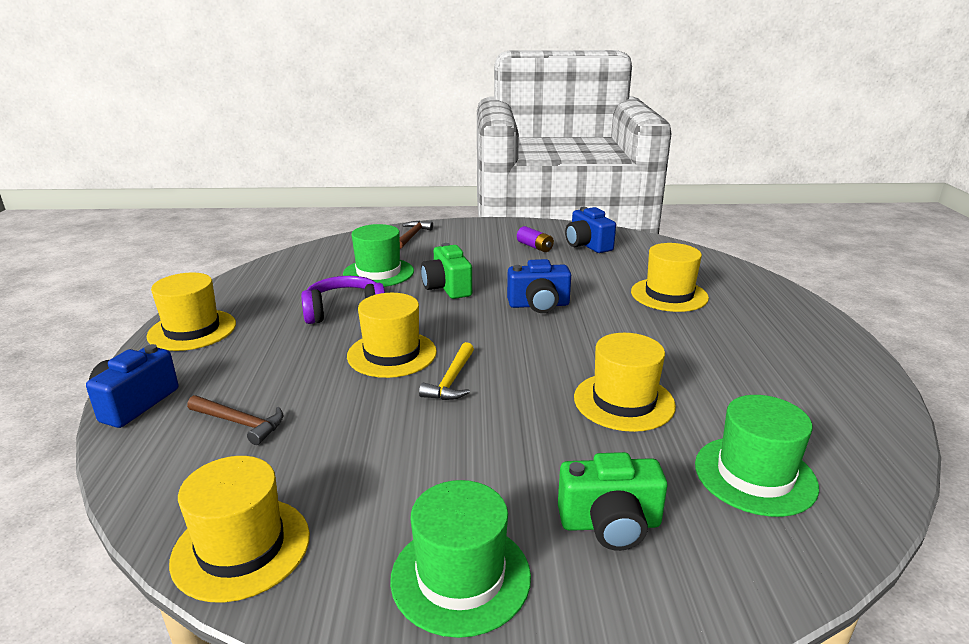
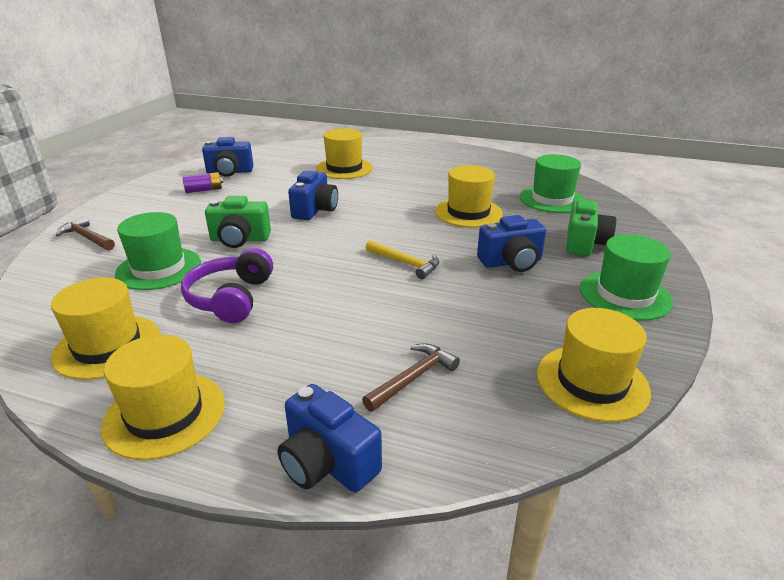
camera: 70 degrees left, 5 degrees up
yellow hat [347,293,437,378] -> yellow hat moved to [51,277,160,380]
none -> blue camera [477,215,546,272]

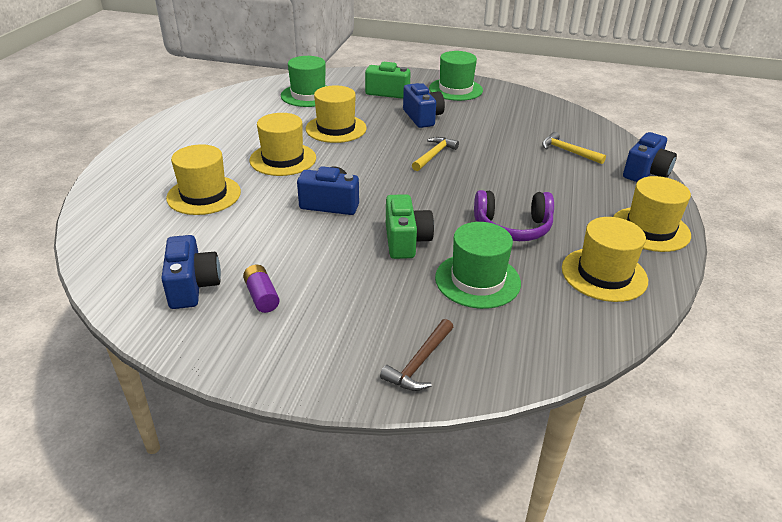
camera: 95 degrees left, 5 degrees up
brown hammer [362,344,460,412] -> yellow hammer [542,132,606,164]
yellow hat [537,308,651,422] -> yellow hat moved to [249,113,316,176]

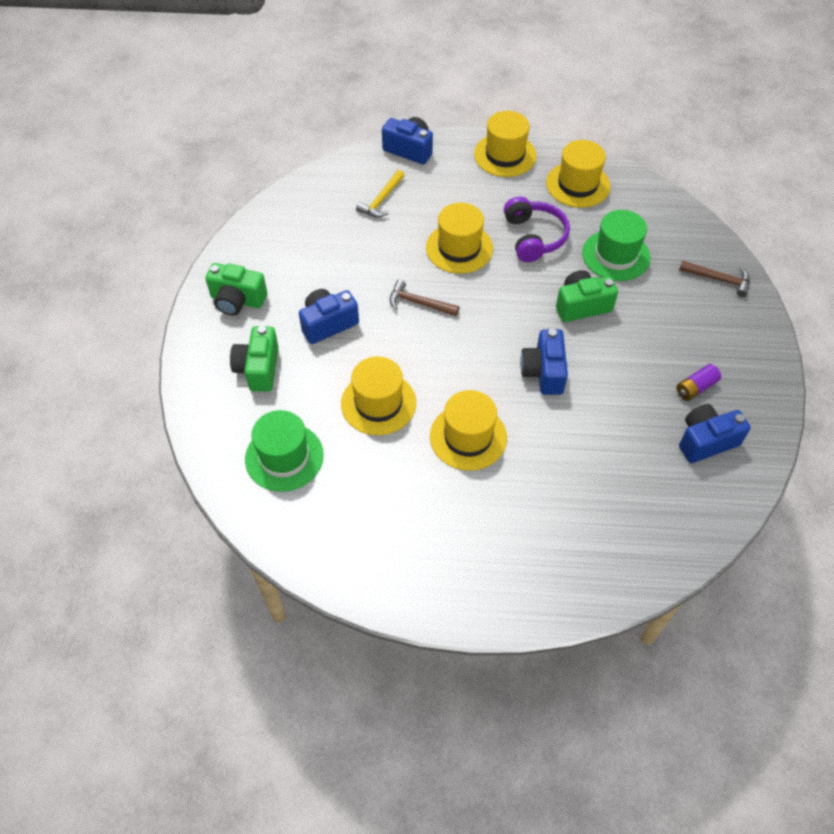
camera: 100 degrees left, 20 degrees up
yellow hat [166,144,241,215] -> yellow hat moved to [426,203,493,274]
yellow hammer [412,137,459,171] -> brown hammer [389,279,459,316]
green hat [429,51,483,101] -> green camera [205,263,267,316]

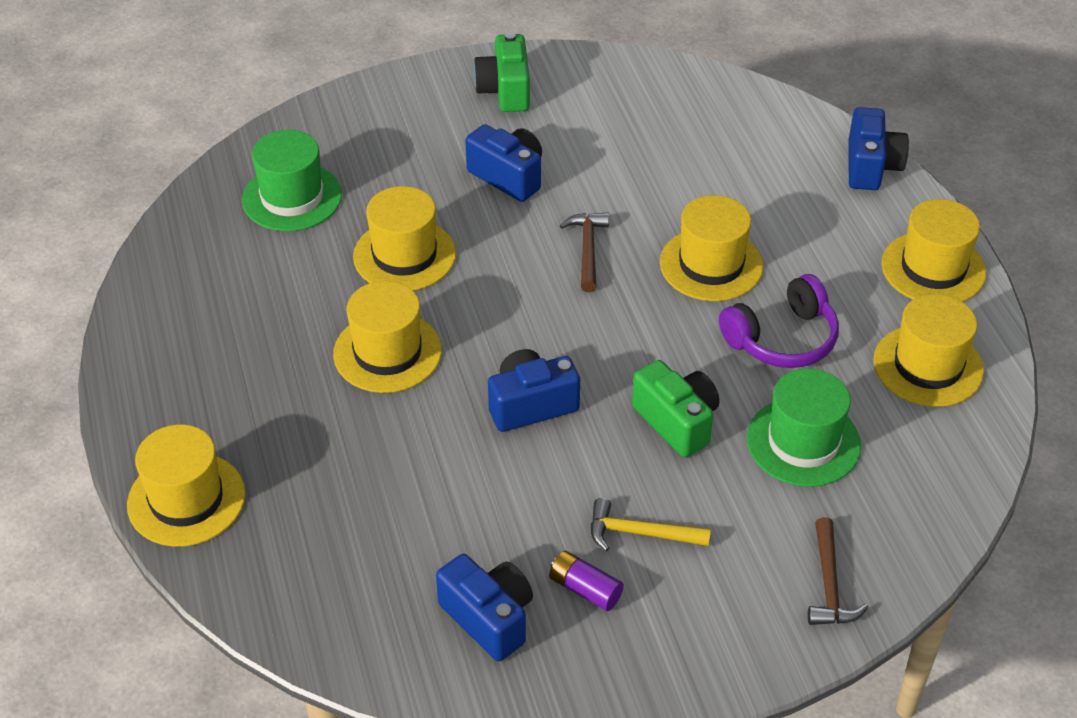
camera: 70 degrees right, 10 degrees down
green camera [230,326,279,392] -> none
yellow hammer [356,170,405,217] -> yellow hammer moved to [591,498,711,551]
none -> yellow hat [127,425,245,547]

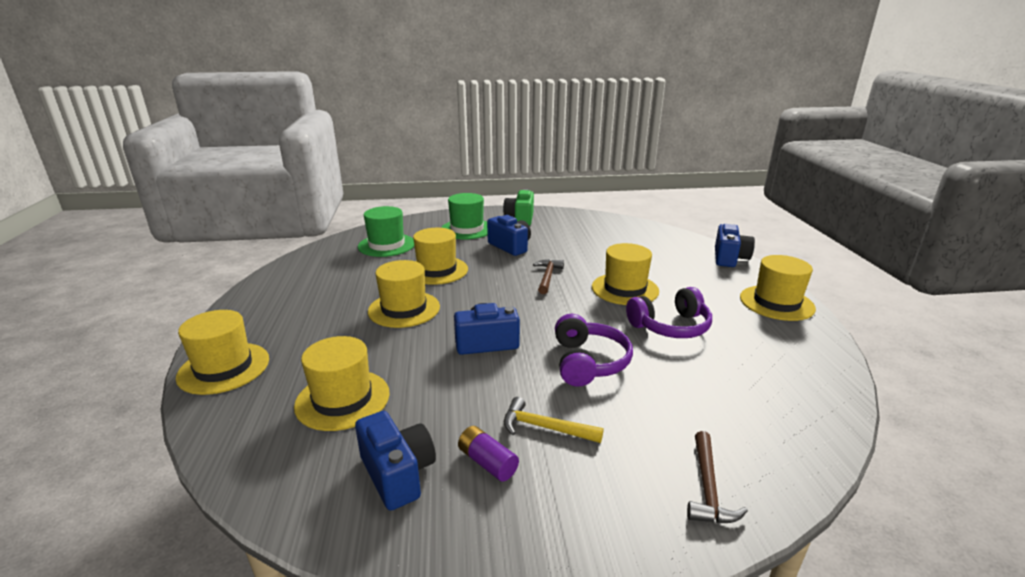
camera: 10 degrees right, 20 degrees down
green camera [632,360,720,458] -> purple headphones [555,314,633,387]
green hat [747,369,861,487] -> green hat moved to [441,193,488,239]
yellow hat [873,294,984,407] -> yellow hat moved to [294,336,389,431]

